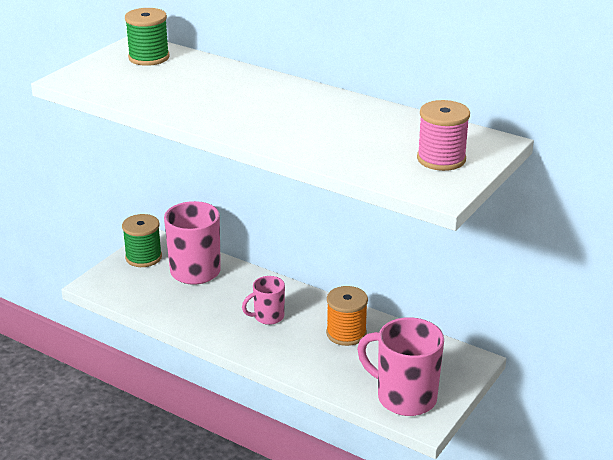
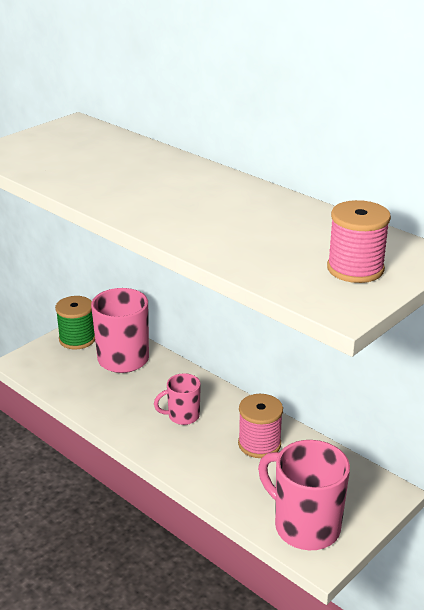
camera: 10 degrees right, 0 degrees up
green spool [125,8,170,66] -> none
orange spool [326,286,368,346] -> pink spool [238,394,283,458]

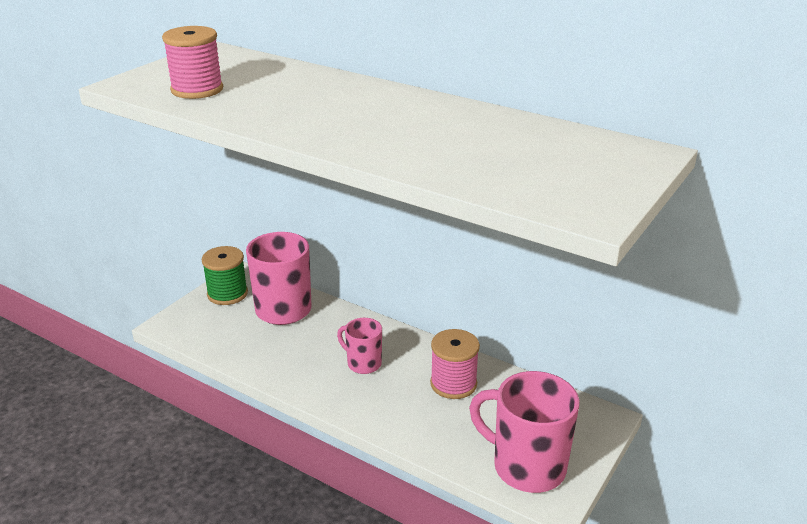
camera: 10 degrees left, 0 degrees up
pink mug [154,373,201,425] -> pink mug turned 60 degrees clockwise [337,318,382,374]
pink spool [327,200,391,283] -> pink spool moved to [162,26,223,99]

